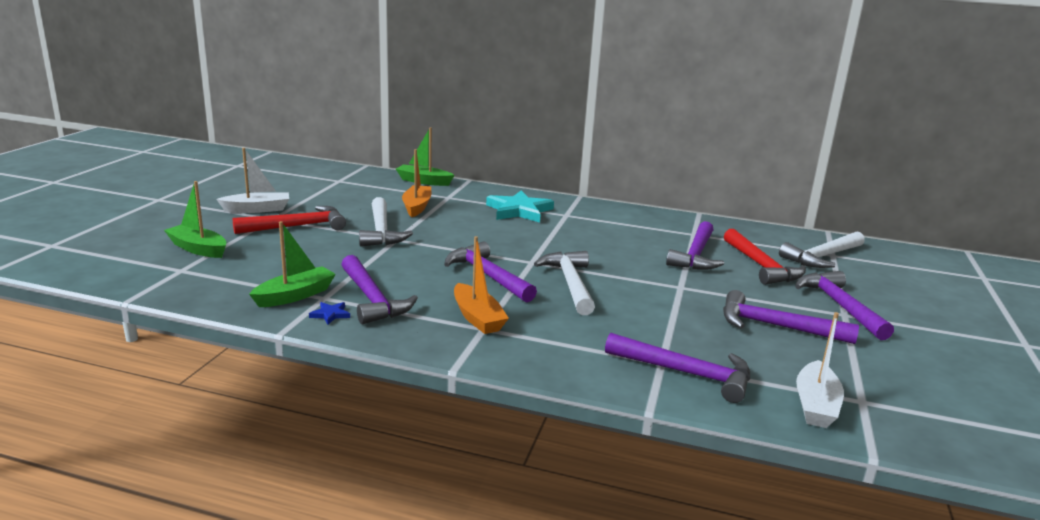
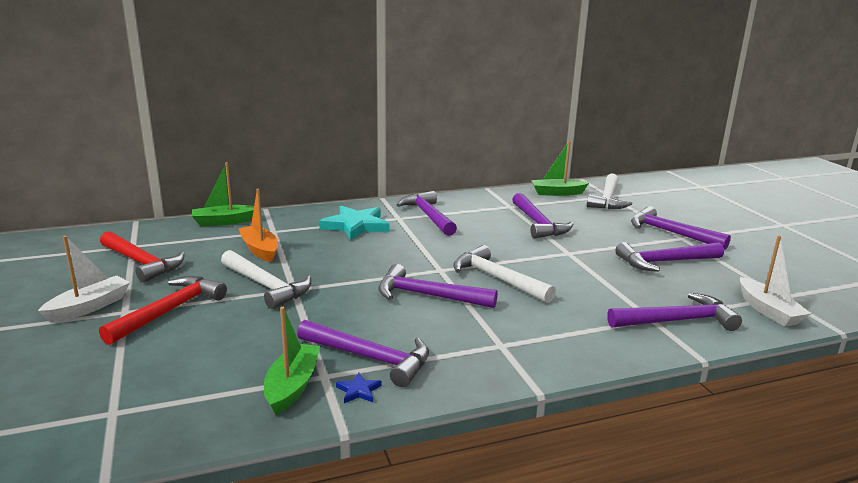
camera: 35 degrees left, 0 degrees up
green boat [164,181,226,258] -> green boat moved to [531,141,589,196]
orange boat [454,236,509,334] -> none
red hammer [724,229,806,285] -> red hammer moved to [100,231,185,283]
none -> purple hammer [397,191,457,236]

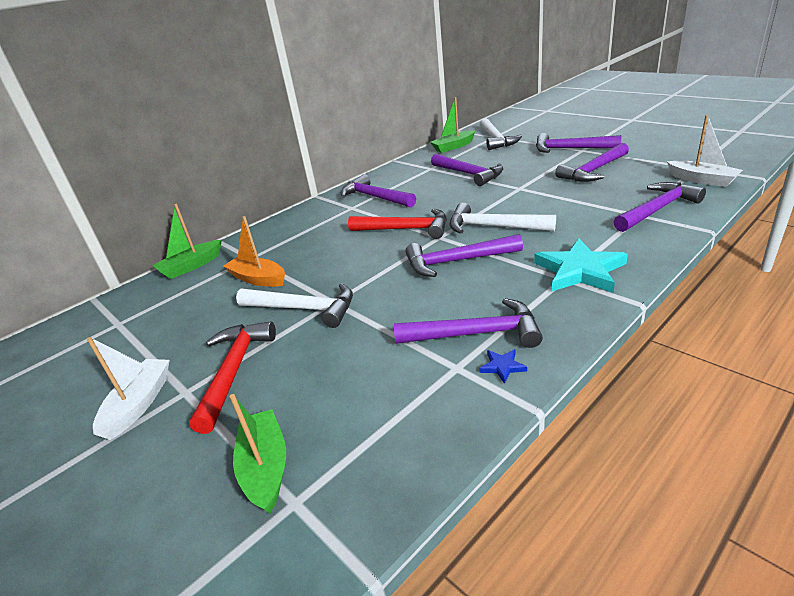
camera: 20 degrees left, 10 degrees up
red hammer [100,231,185,283] -> red hammer moved to [348,209,447,239]
green boat [264,307,320,415] -> green boat moved to [229,394,286,513]
turquoise star [319,206,389,240] -> turquoise star moved to [534,239,628,293]

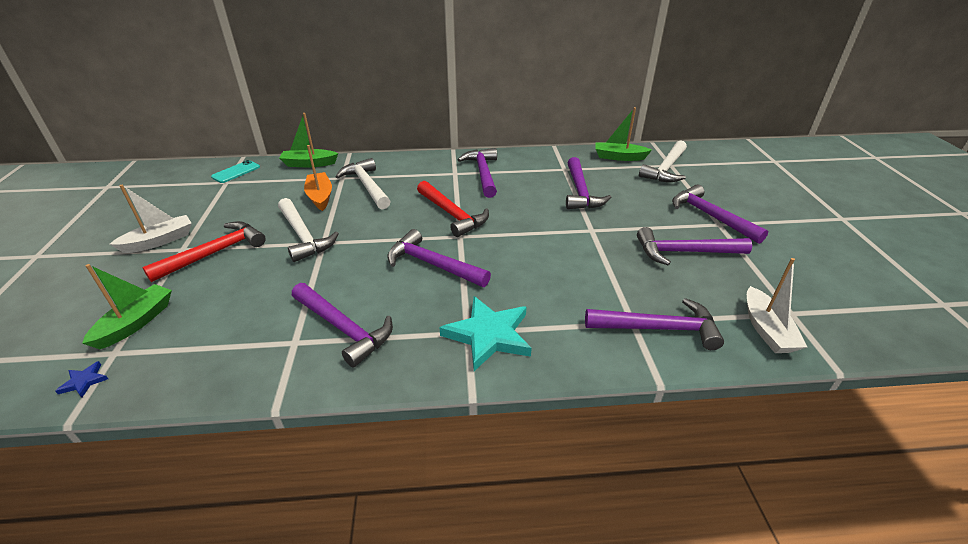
camera: 35 degrees right, 5 degrees up
white hammer [449,203,556,234] -> white hammer moved to [335,158,391,210]
blue star [479,349,527,384] -> blue star moved to [55,361,108,398]
none -> turquoise phone [211,160,260,183]

